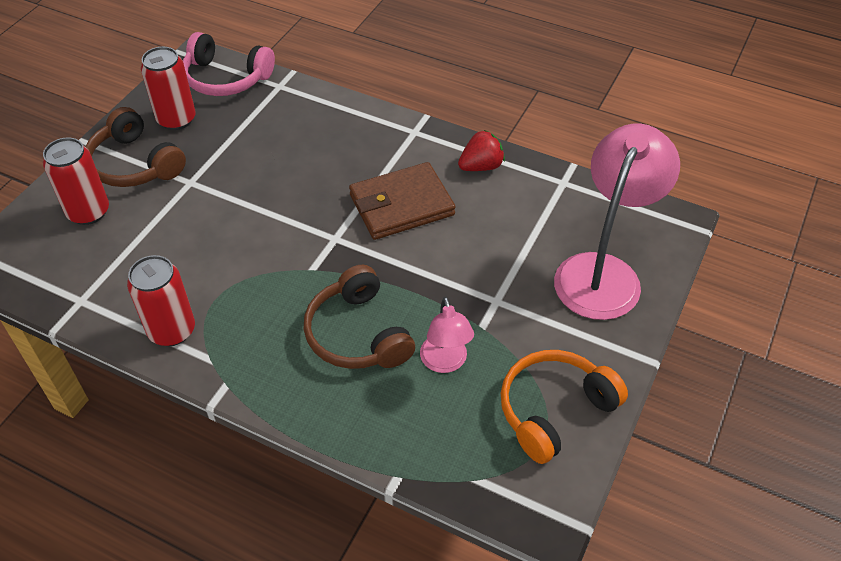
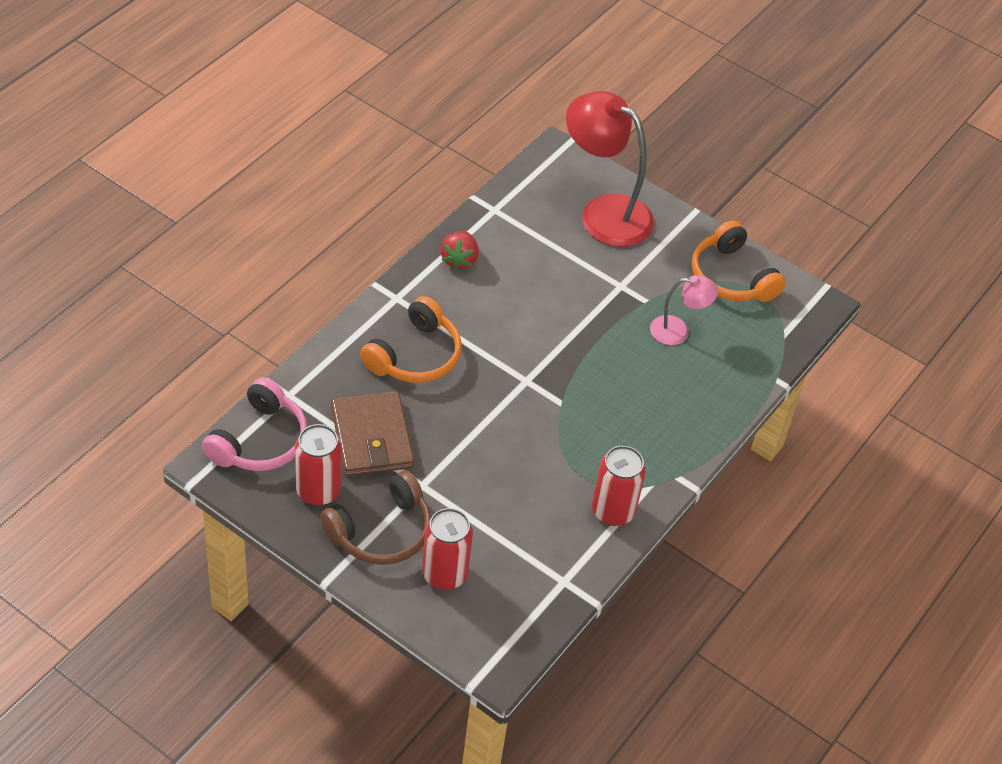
camera: 85 degrees left, 0 degrees up
brown headphones [304,265,415,369] -> none
brown wallet [349,162,456,240] -> brown wallet moved to [331,391,414,476]
red strawberry [458,130,505,171] -> red strawberry turned 150 degrees counterclockwise [440,231,479,270]
pink lamp [554,124,680,320] -> red lamp [566,91,654,247]
none -> orange headphones [360,296,461,383]

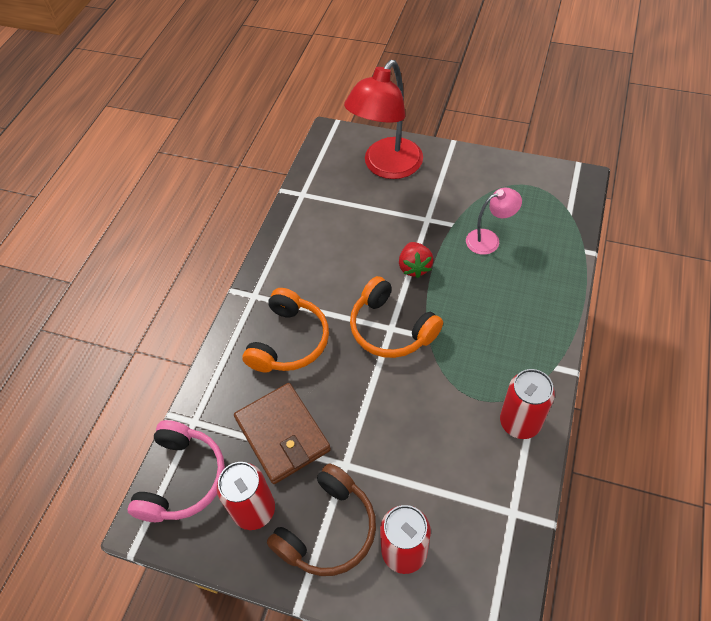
camera: 10 degrees left, 5 degrees up
red strawberry [440,231,479,270] -> red strawberry moved to [399,242,434,278]
red lamp [566,91,654,247] -> red lamp turned 75 degrees counterclockwise [344,60,423,179]
orange headphones [692,220,786,302] -> orange headphones moved to [350,276,443,358]

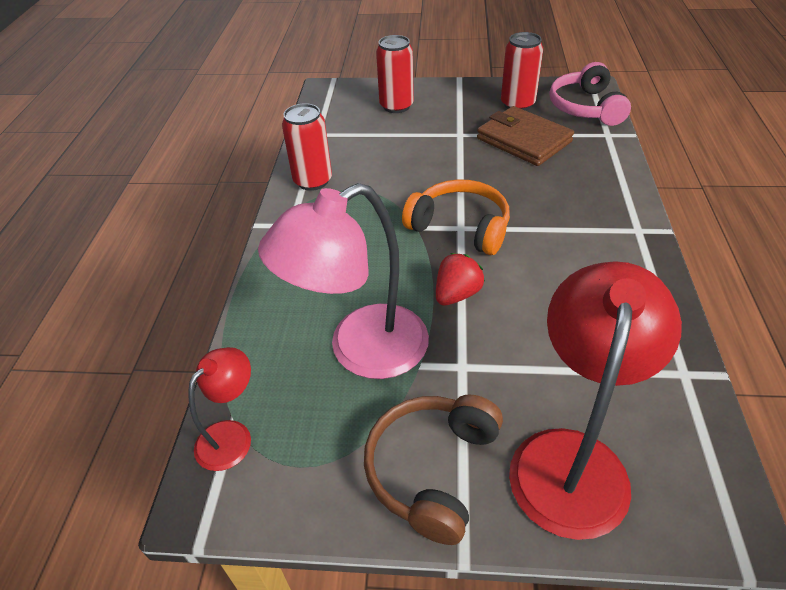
camera: 165 degrees right, 10 degrees down
orange headphones [242,288,329,373] -> none
brown headphones [267,463,376,576] -> brown headphones moved to [364,394,503,545]
red strawberry [399,242,434,278] -> red strawberry turned 60 degrees clockwise [436,253,485,306]
pink lamp [466,188,522,255] -> pink lamp [258,183,429,379], size x1.94
none -> red lamp [188,347,251,471]

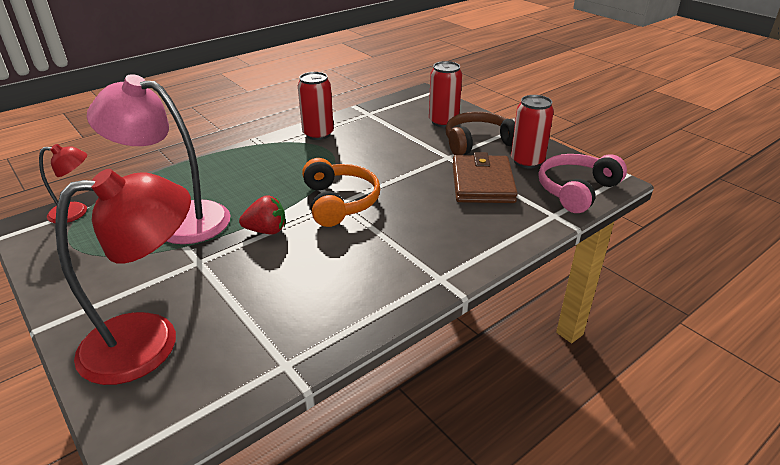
camera: 45 degrees right, 10 degrees down
brown headphones [364,394,503,545] -> brown headphones moved to [446,112,516,155]

